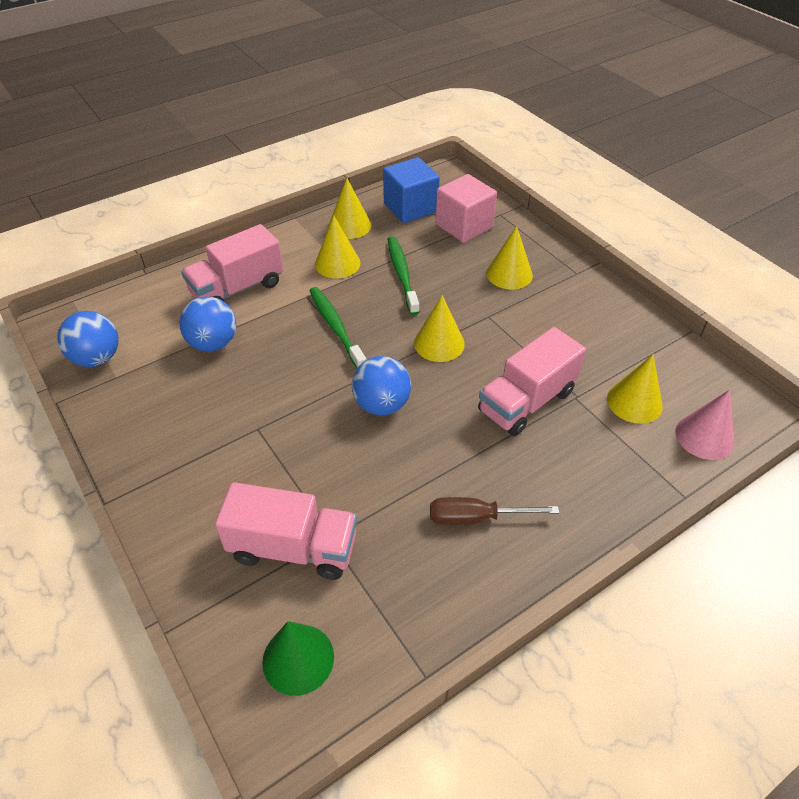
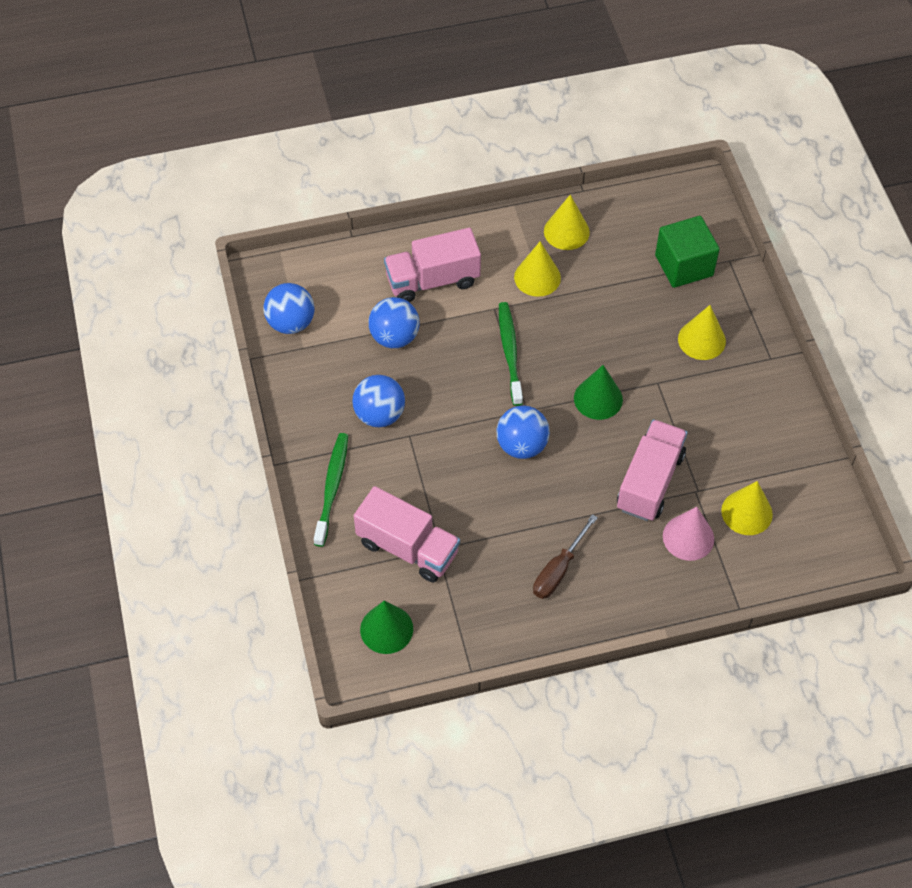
camera: 20 degrees right, 10 degrees up
blue cube [383,157,440,223] -> none
green toothbrush [388,236,419,315] -> green toothbrush moved to [314,433,348,547]
yellow cone [414,295,465,362] -> green cone [574,365,623,420]
brown screwdriver [430,497,559,525] -> brown screwdriver turned 75 degrees counterclockwise [533,514,598,599]
pink cube [436,174,497,243] -> green cube [655,216,720,288]
pink truck [478,327,586,436] -> pink truck turned 135 degrees clockwise [617,419,687,521]
pink cone [676,389,734,460] -> pink cone moved to [663,507,714,561]
none -> blue ball [352,375,405,427]

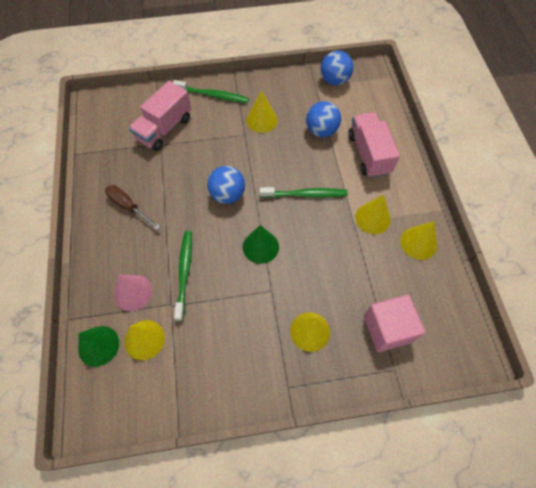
camera: 95 degrees right, 5 degrees up
blue ball [352,375,405,427] -> yellow cone [246,91,278,133]
green cone [360,601,413,654] -> green cone moved to [78,326,119,367]
pink truck [617,419,687,521] -> green toothbrush [174,231,192,321]
green cube [655,216,720,288] -> pink cube [364,295,425,352]

